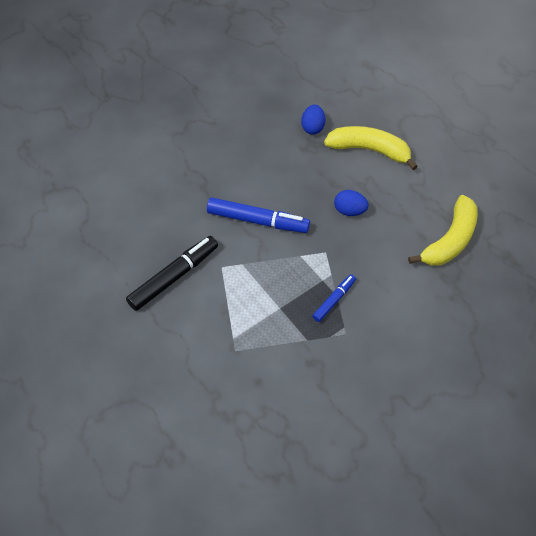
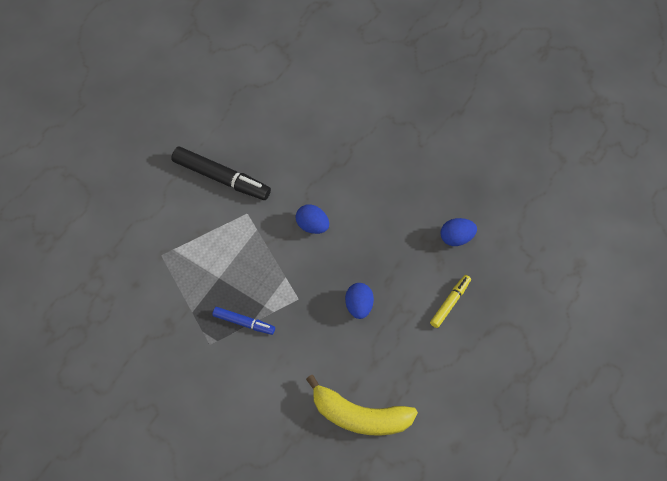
camera: 70 degrees right, 5 degrees up
blue marker [207,198,310,233] -> blue egg [295,204,329,234]
yellow banana [324,126,418,170] -> yellow marker [430,275,471,328]

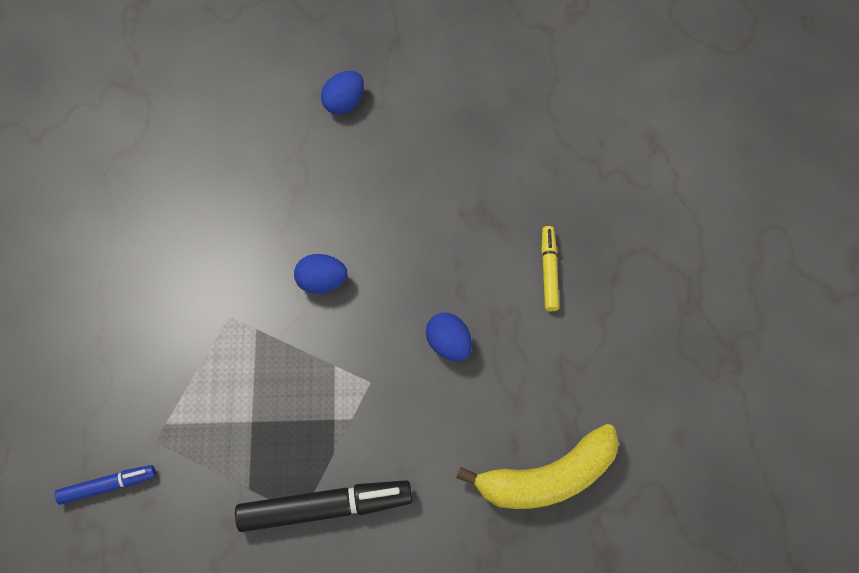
camera: 35 degrees left, 5 degrees up
black marker [171,147,271,200] -> black marker moved to [235,480,412,532]
blue marker [212,307,275,335] -> blue marker moved to [55,465,156,505]
blue egg [440,218,477,246] -> blue egg moved to [321,71,364,114]

